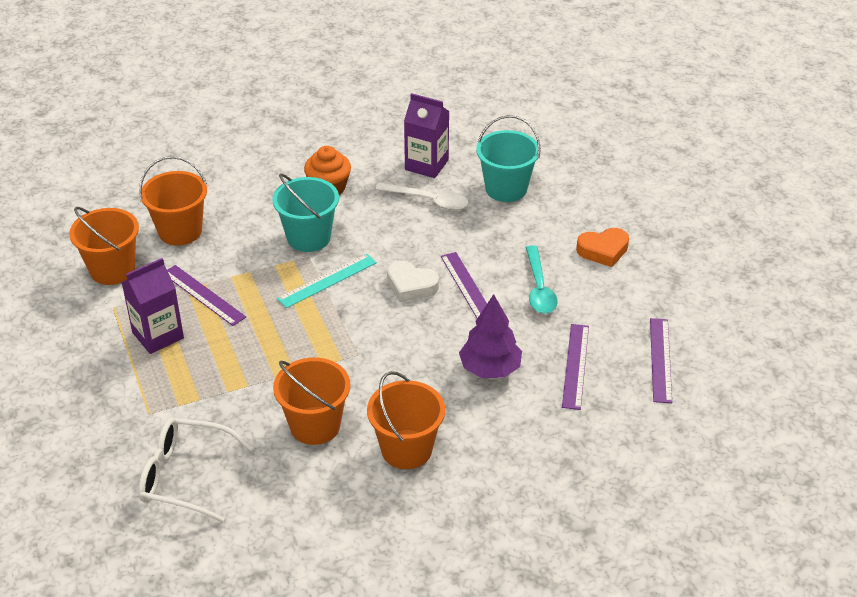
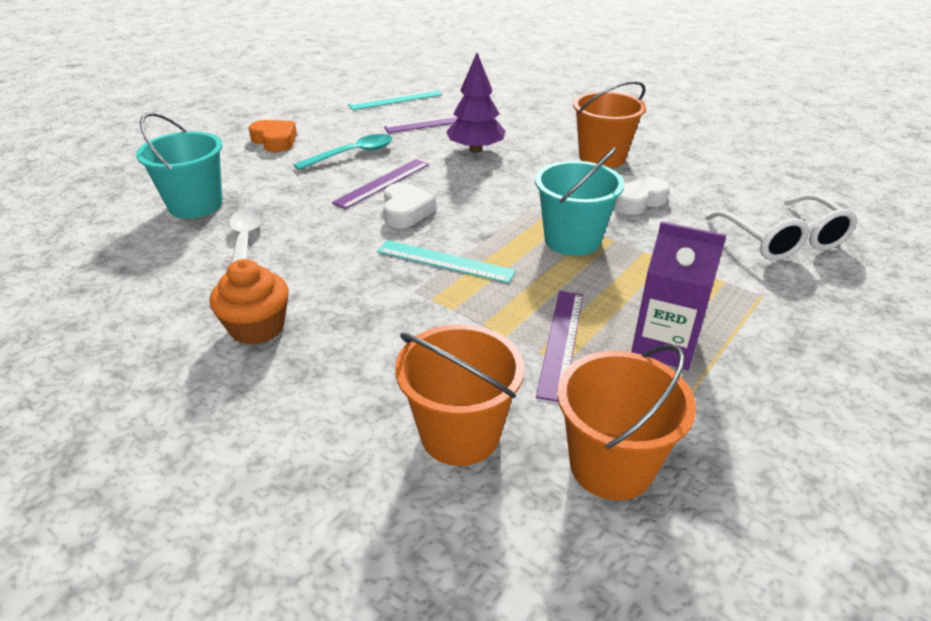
camera: 120 degrees left, 5 degrees down
turquoise bucket [272,174,339,252] -> turquoise bucket moved to [535,147,625,256]
orange bucket [273,358,350,445] -> white heart [614,175,670,215]
purple carton [404,93,449,178] -> none
purple ruler [650,318,672,403] -> turquoise ruler [348,89,443,110]

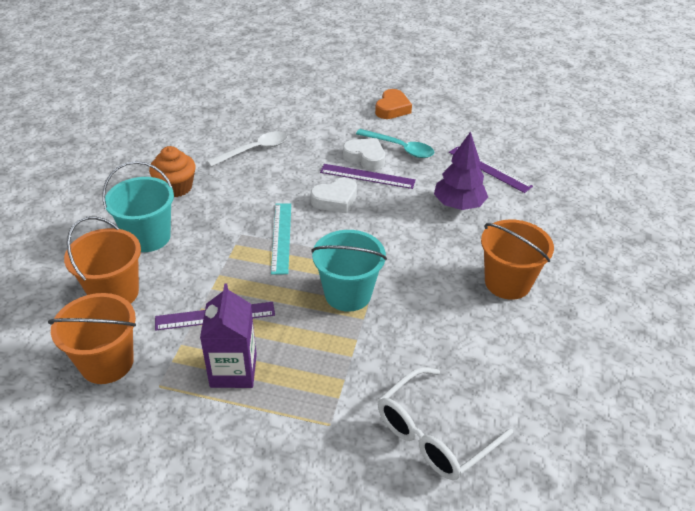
camera: 65 degrees right, 5 degrees up
turquoise bucket [136,112,222,219] -> turquoise bucket moved to [102,161,174,252]
turquoise ruler [348,89,443,110] -> none
white heart [614,175,670,215] -> white heart moved to [343,138,385,170]

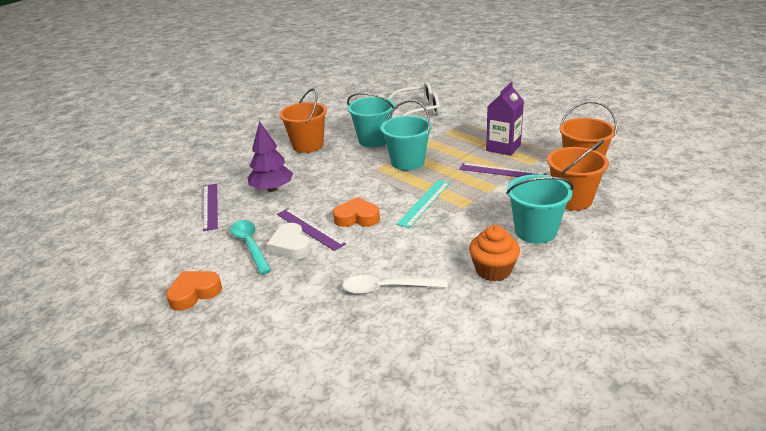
camera: 145 degrees left, 10 degrees down
white heart [310,177,357,213] -> orange heart [333,197,380,227]
none -> turquoise bucket [347,93,395,147]

